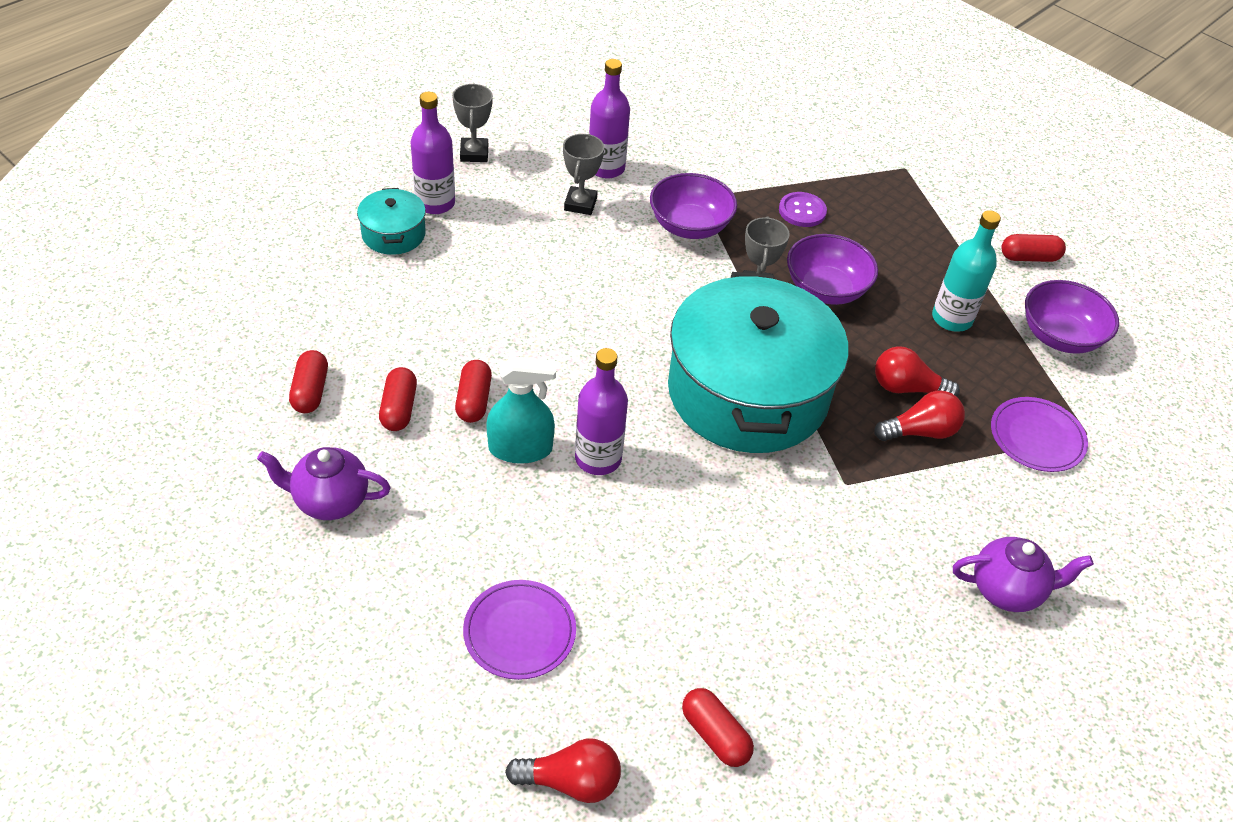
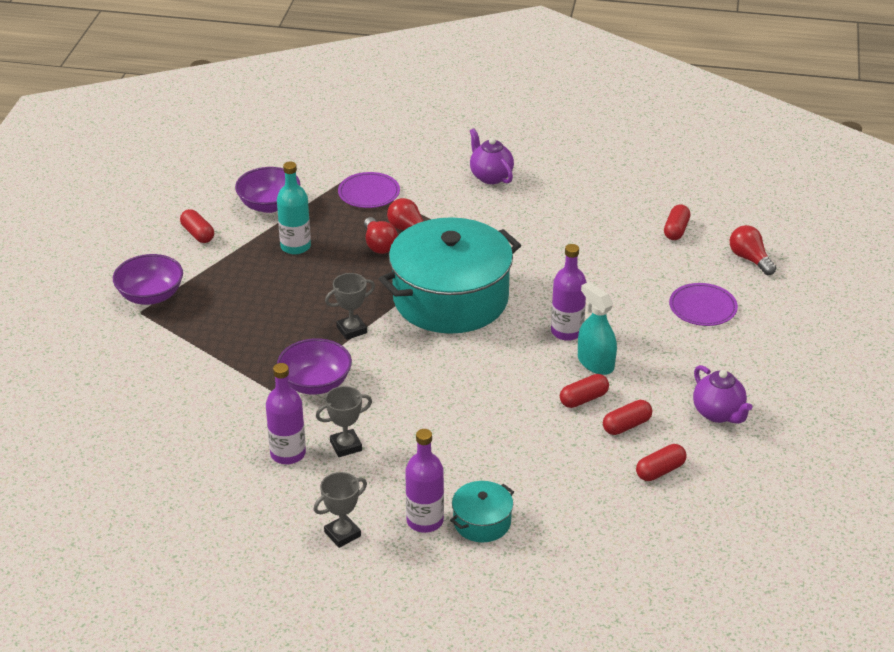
camera: 120 degrees left, 10 degrees down
purple button [779,192,827,227] -> none
purple bowl [787,234,878,305] -> purple bowl moved to [113,254,183,305]

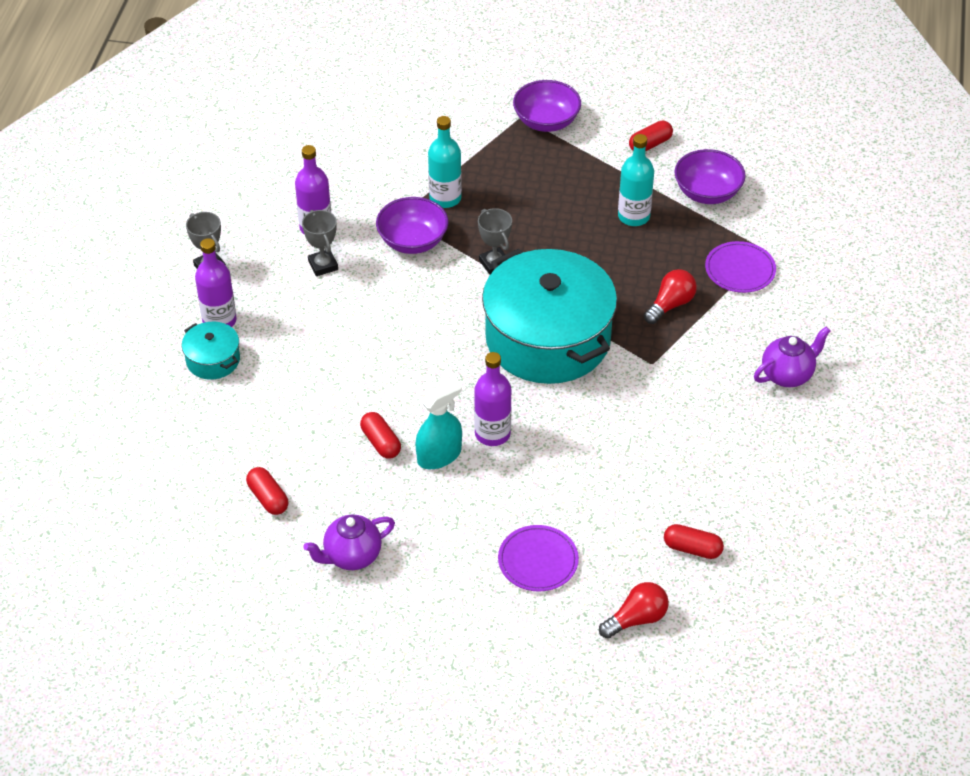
camera: 90 degrees right, 10 degrees up
red light bulb [364,217,398,254] -> none
red capsule [603,400,652,435] -> none
none -> turquoise bottle [428,116,462,208]

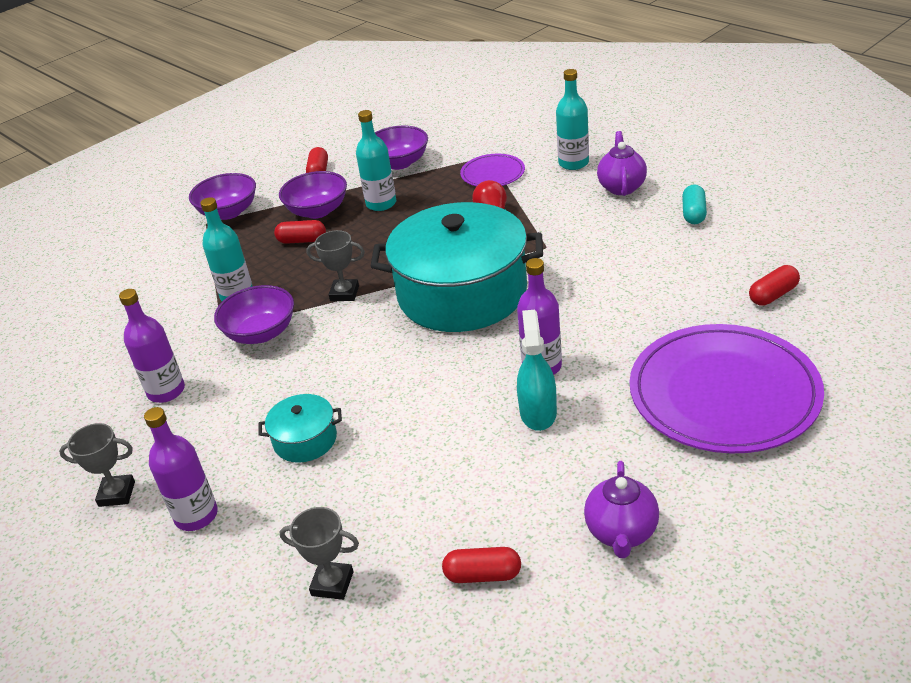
camera: 50 degrees left, 10 degrees down
turquoise pot [182,322,240,380] -> turquoise pot moved to [258,394,342,463]
grey trophy [302,210,338,276] -> grey trophy moved to [280,507,359,600]
red capsule [360,412,401,459] -> red capsule moved to [274,220,326,244]
purple plate [498,525,579,592] -> purple plate [629,324,824,453], size x2.08
red light bulb [599,582,669,639] -> none
none -> purple bowl [279,171,347,219]
none -> turquoise bottle [556,69,589,170]
none -> turquoise capsule [682,184,707,224]

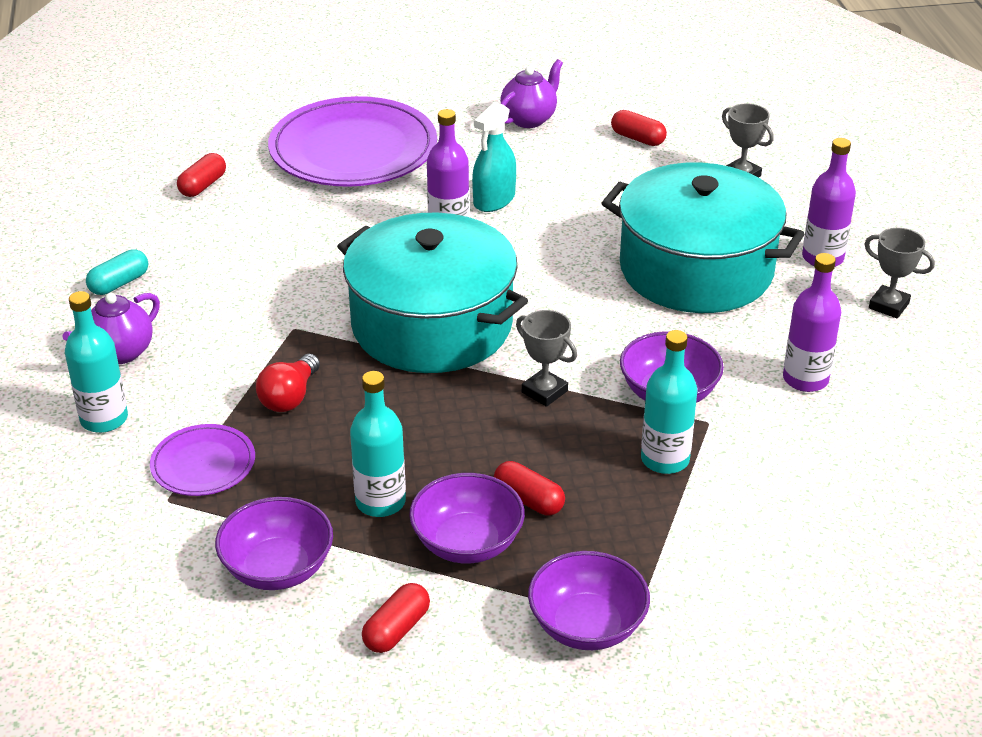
camera: 150 degrees left, 0 degrees up
turquoise pot [258,394,342,463] -> turquoise pot [601,162,804,313], size x2.34
red capsule [749,265,800,306] -> red capsule turned 60 degrees counterclockwise [177,153,226,197]

